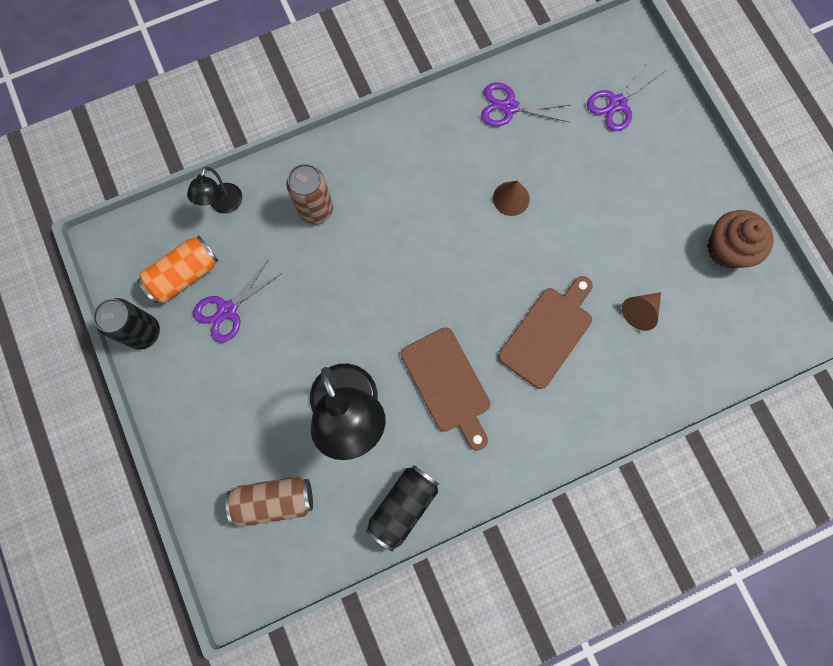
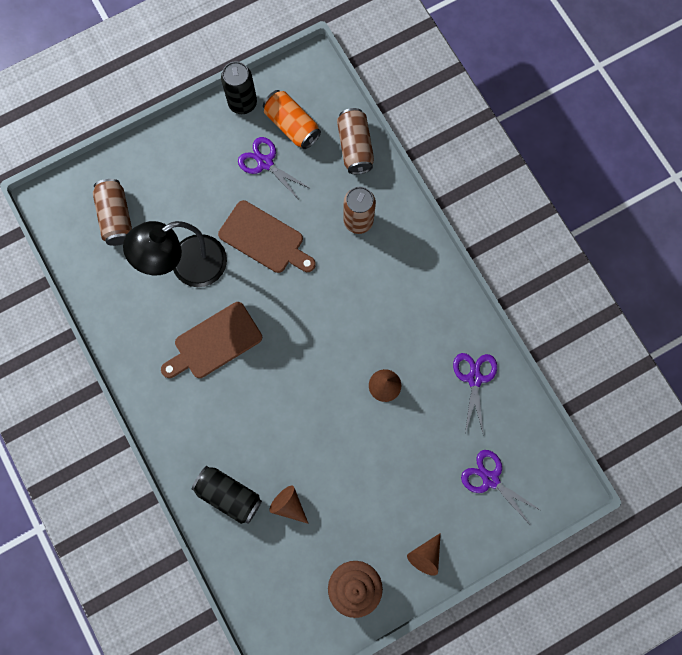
camera: 85 degrees right, 0 degrees up
black lamp [187,167,242,214] -> brown can [337,108,374,174]
black can [366,465,439,552] -> black can moved to [192,466,262,524]
brown cutting board [498,276,593,389] -> brown cutting board moved to [218,200,316,273]
none -> brown cone [407,533,441,576]

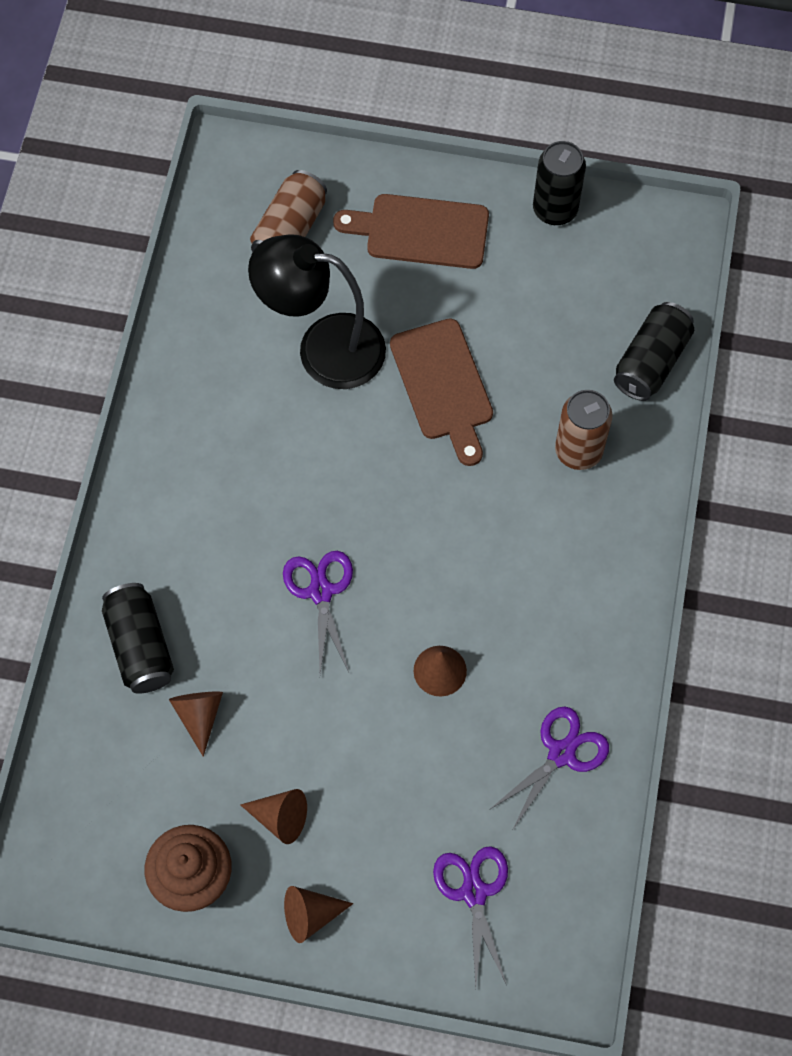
camera: 40 degrees right, 10 degrees down
brown cutting board [161,302,262,378] -> brown cutting board moved to [333,194,489,269]
purple scissors [238,137,311,200] -> purple scissors moved to [283,551,353,673]
orange can [263,90,321,149] -> none
brown can [337,108,374,174] -> black can [614,302,694,401]
none -> brown cone [240,789,307,844]

